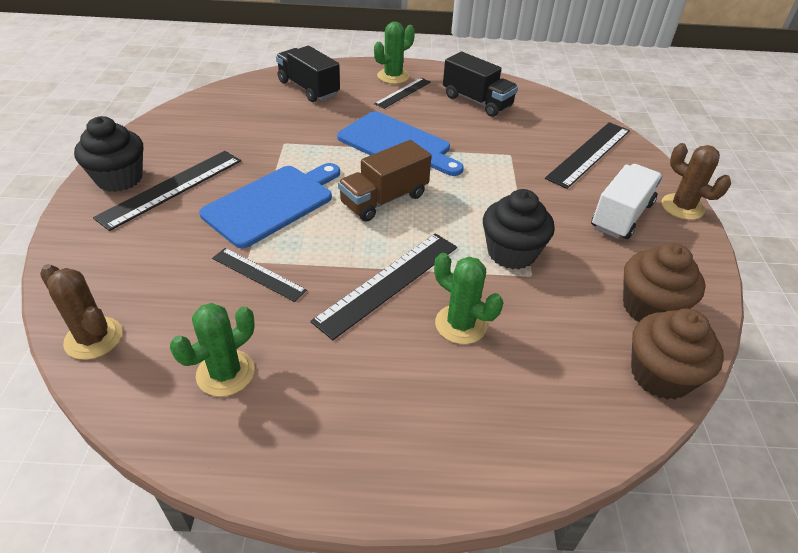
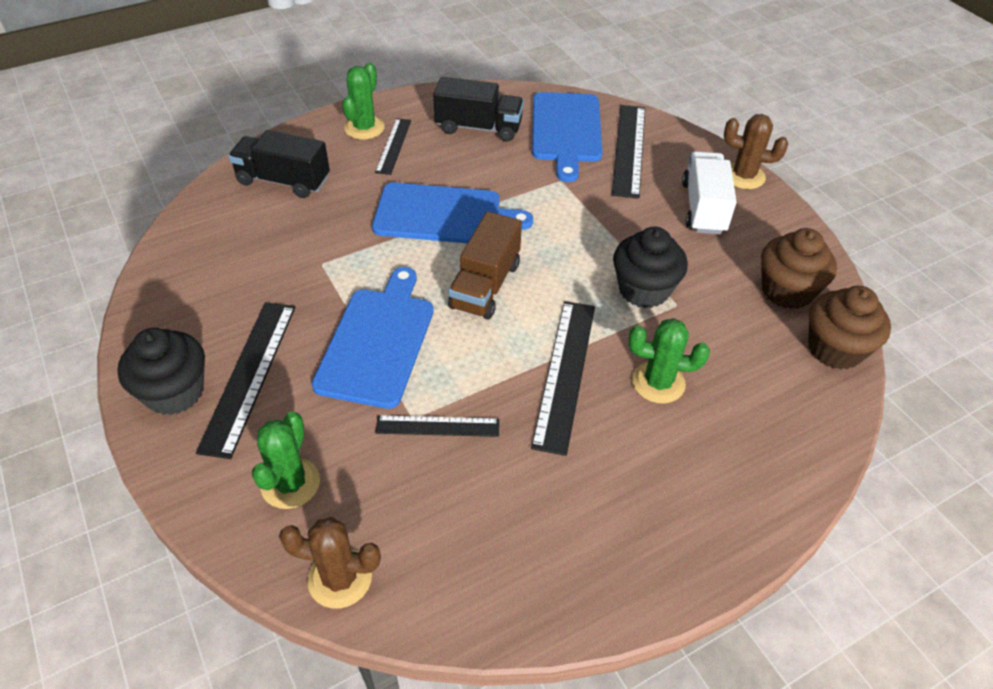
camera: 30 degrees left, 5 degrees up
green cactus [170,303,255,397] -> green cactus moved to [252,411,320,509]
none -> blue cutting board [532,92,602,182]

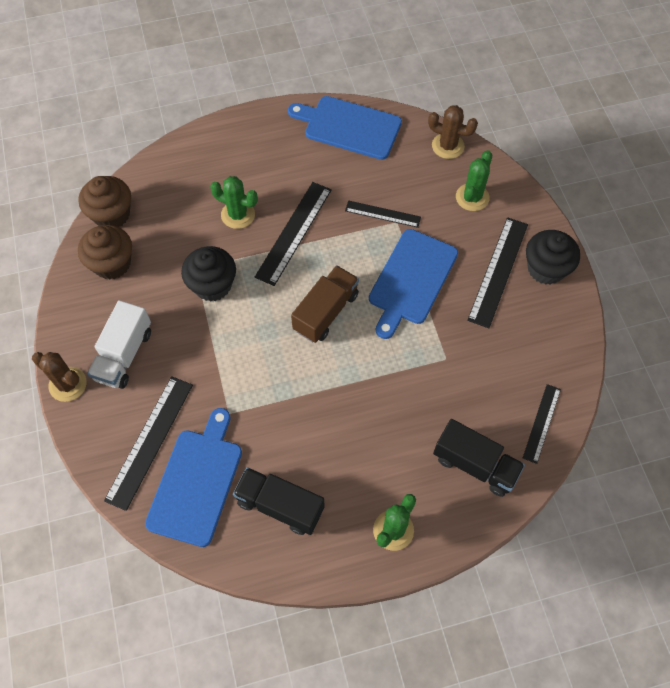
camera: 165 degrees left, 15 degrees up
blue cutting board [372,183,533,243] -> blue cutting board moved to [288,96,402,160]
black ruler [375,118,411,175] -> black ruler moved to [523,384,561,464]

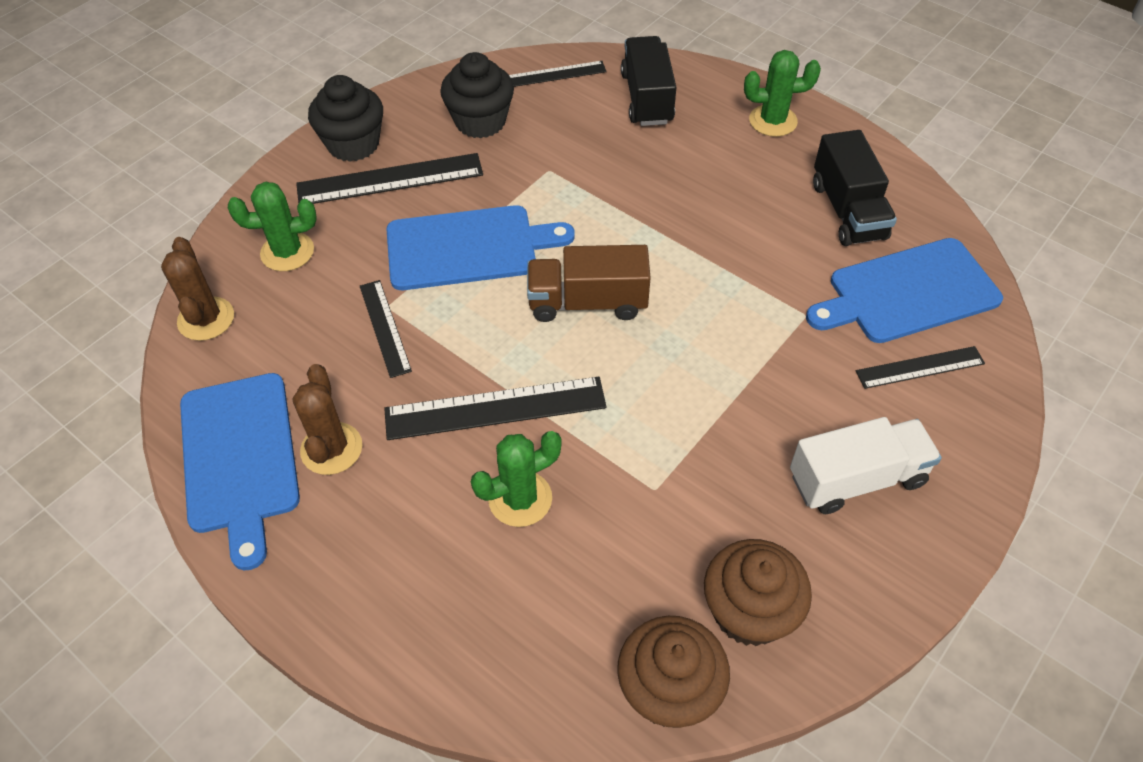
camera: 125 degrees left, 10 degrees down
brown cactus [32,352,87,402] -> brown cactus moved to [292,364,362,475]
black ruler [104,376,193,511] -> black ruler [856,346,985,389], size x0.60
black cupcake [181,246,236,302] -> black cupcake moved to [440,52,514,138]
green cactus [210,176,258,229] -> green cactus turned 75 degrees clockwise [471,431,562,527]

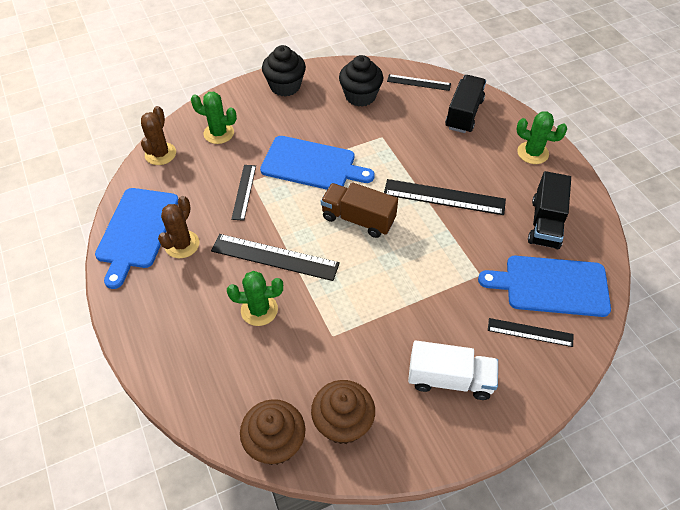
camera: 25 degrees right, 0 degrees up
black ruler [296,153,483,204] -> black ruler moved to [384,179,506,215]

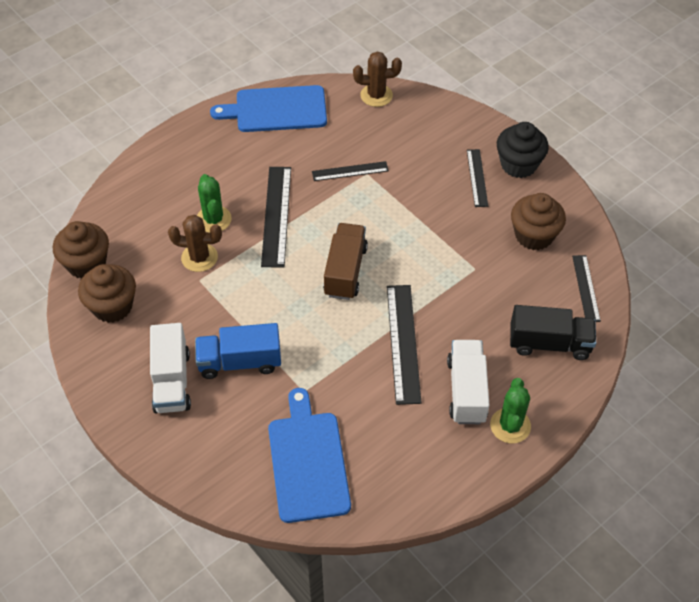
camera: 75 degrees right, 0 degrees up
brown cactus [158,196,200,258] -> brown cactus moved to [168,215,222,272]
green cactus [191,92,237,144] -> none
blue cutting board [260,136,375,190] -> none
black cupcake [339,55,383,107] -> brown cupcake [511,193,566,250]
black ruler [488,318,573,347] -> black ruler moved to [467,149,488,207]
black truck [528,171,571,249] -> none
none -> blue truck [195,323,281,379]
none -> white truck [447,340,490,424]

